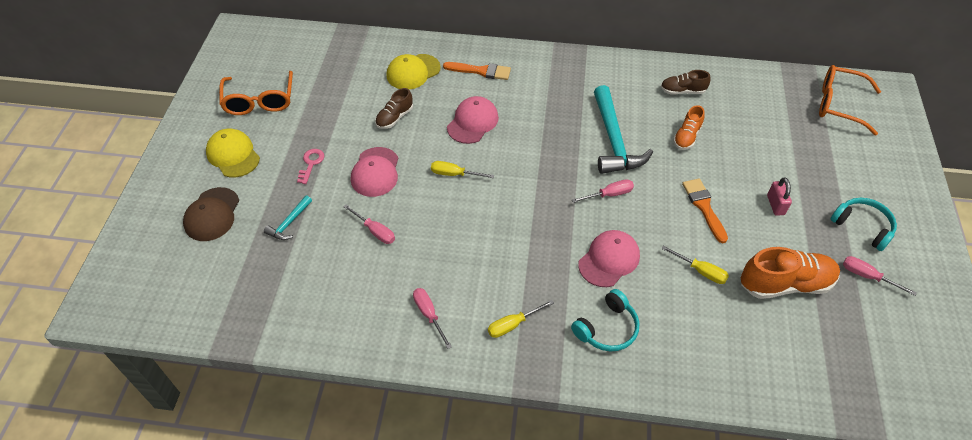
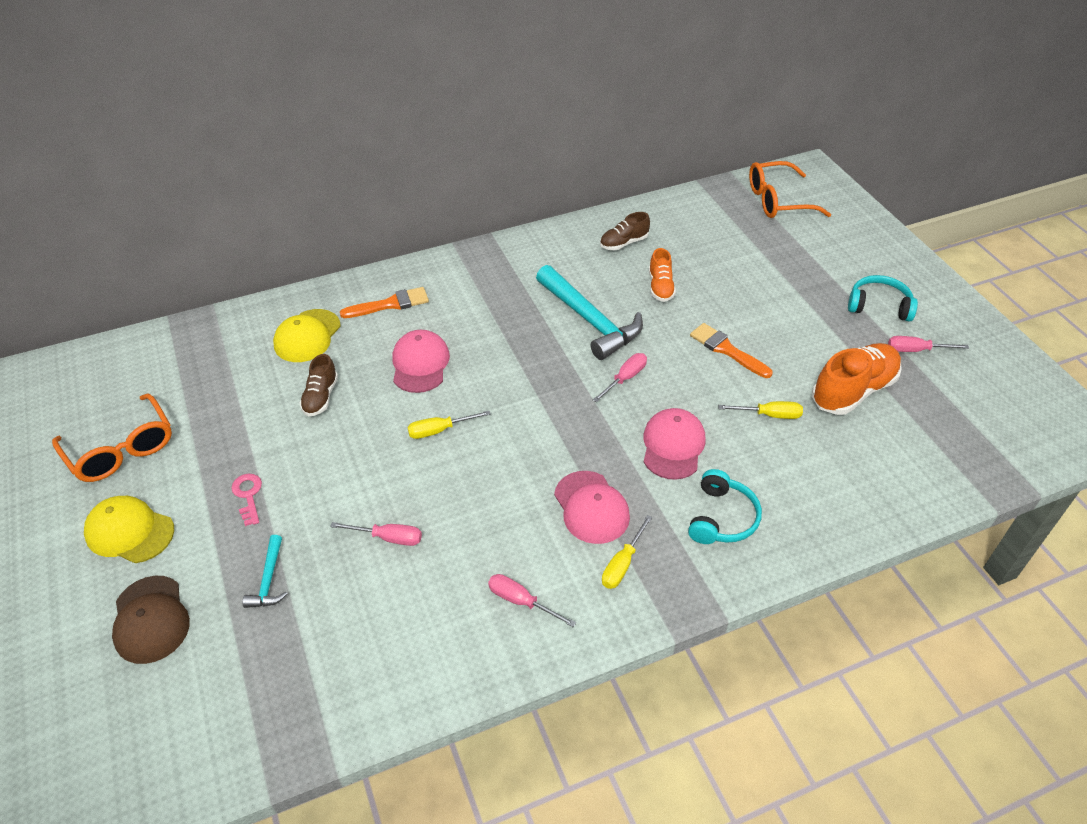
camera: 30 degrees left, 5 degrees down
pink cap [351,147,398,197] -> pink cap moved to [554,471,630,544]
pink padlock [767,177,792,216] -> none

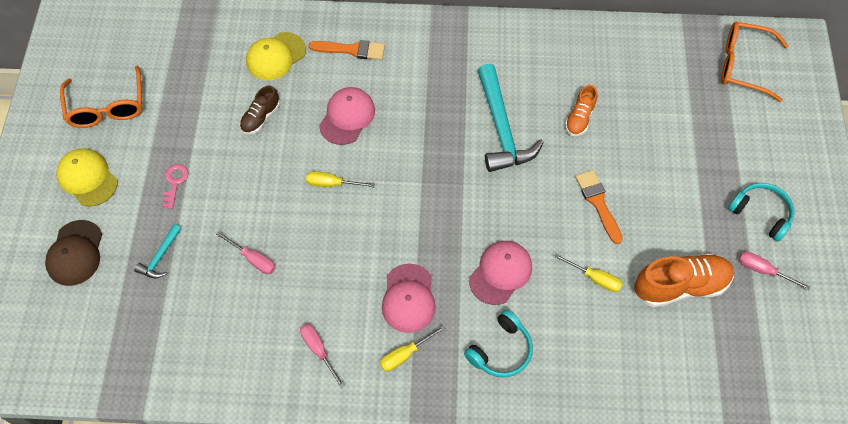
camera: 25 degrees right, 15 degrees up
pink screwdriver [593,353,647,403] -> none
brown shoe [600,212,650,250] -> none

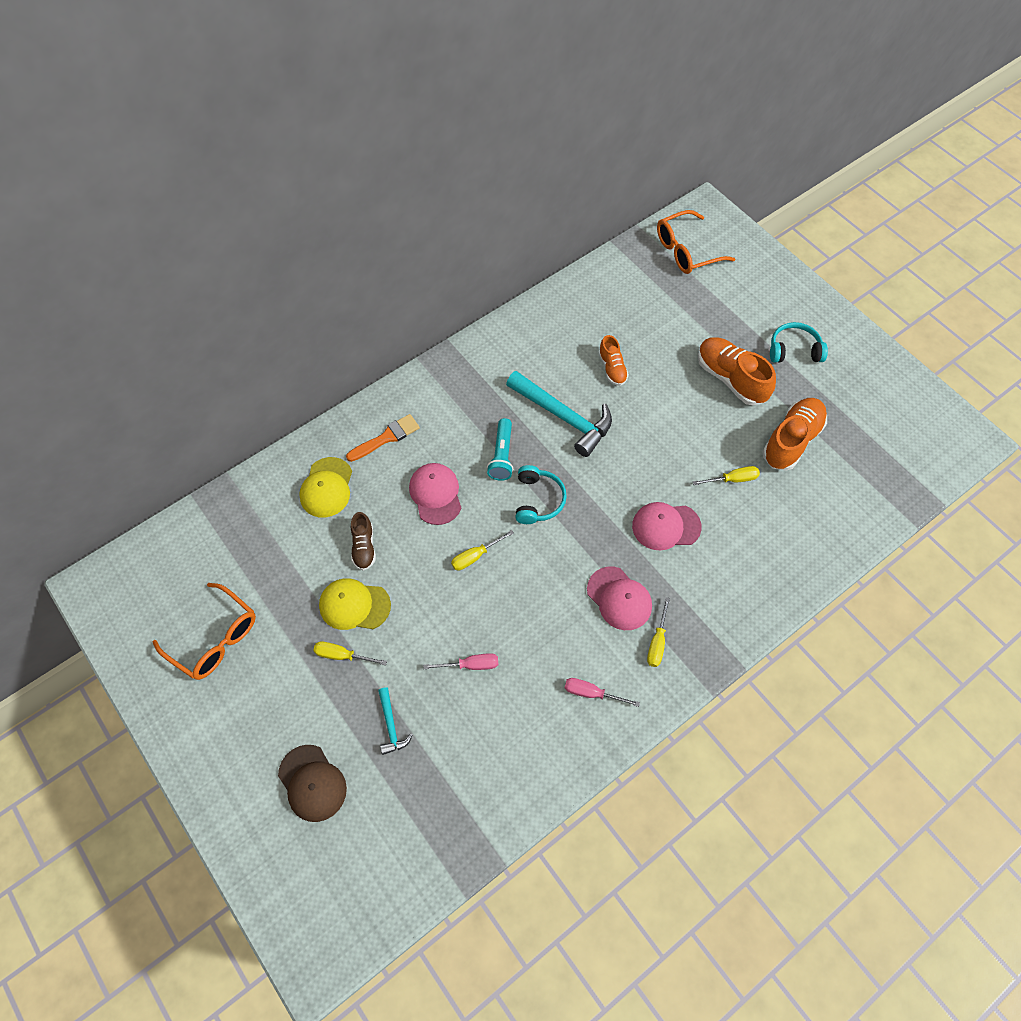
camera: 40 degrees left, 0 degrees up
yellow cap [56,148,118,207] -> yellow cap moved to [319,578,391,630]
pink key [162,164,188,209] -> yellow screwdriver [313,641,387,665]
turquoise headphones [464,310,533,377] -> turquoise headphones moved to [515,465,567,524]
pink cap [469,241,532,305] -> pink cap turned 90 degrees counterclockwise [632,502,702,550]
orange brush [575,170,623,244] -> none
pink screwdriver [739,251,811,290] -> none
none -> turquoise flashlight [487,418,513,481]
none -> orange shoe [698,337,776,406]

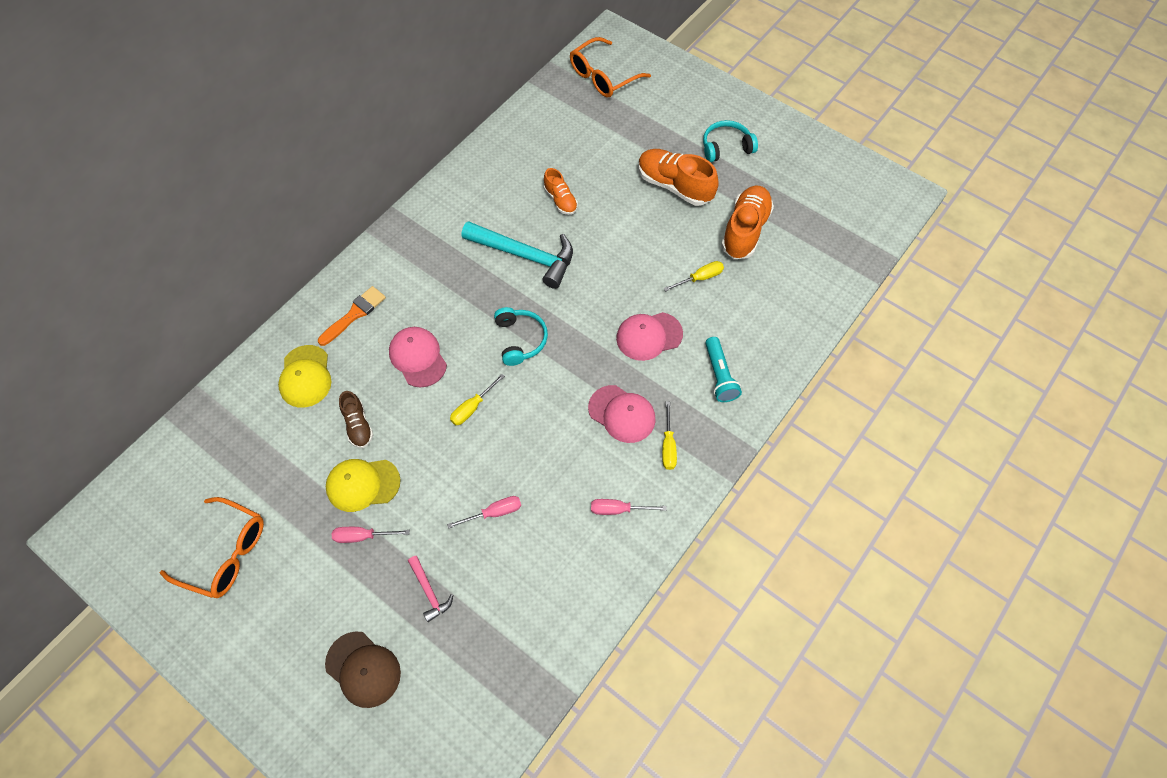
camera: 15 degrees left, 0 degrees up
yellow screwdriver [313,641,387,665] -> pink screwdriver [332,527,410,543]
turquoise hammer [378,687,413,755] -> pink hammer [408,556,453,622]
turquoise flashlight [487,418,513,481] -> turquoise flashlight moved to [705,337,742,402]

